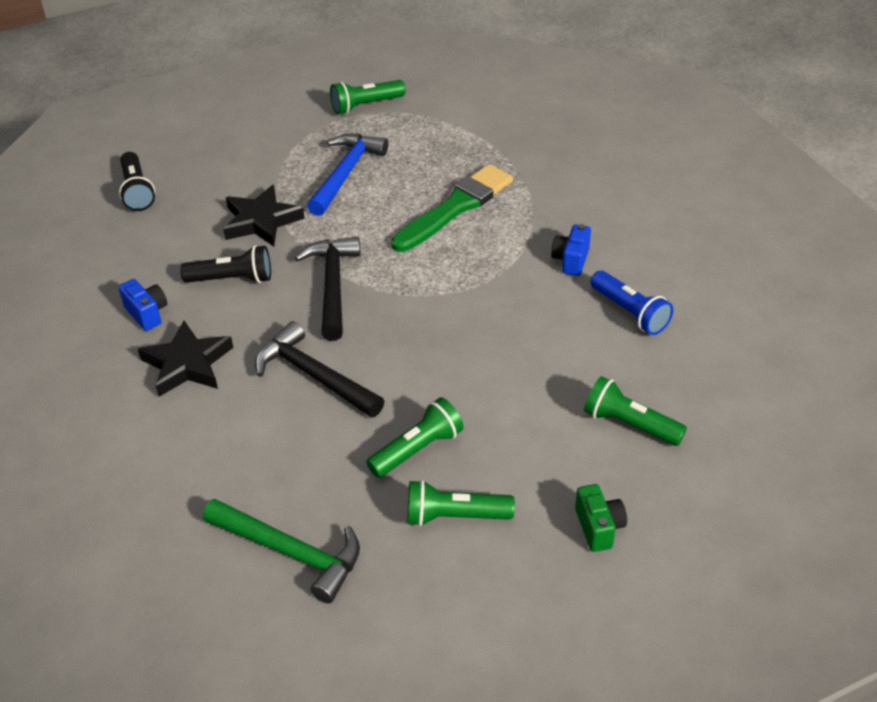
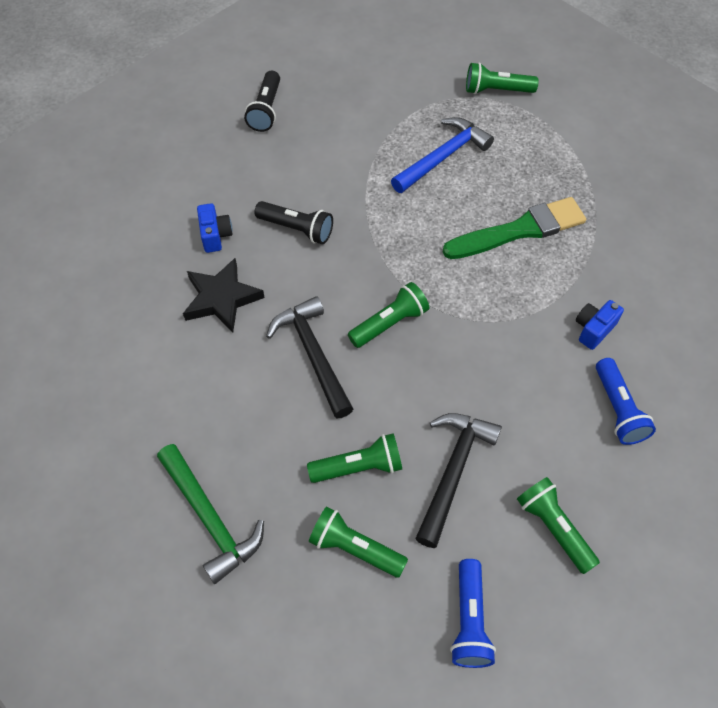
camera: 25 degrees right, 15 degrees up
black star [223,185,305,247] -> none
black hammer [295,237,360,341] -> black hammer moved to [415,413,502,548]
green camera [575,484,627,552] -> blue flashlight [450,559,496,668]
none -> green flashlight [348,282,429,348]

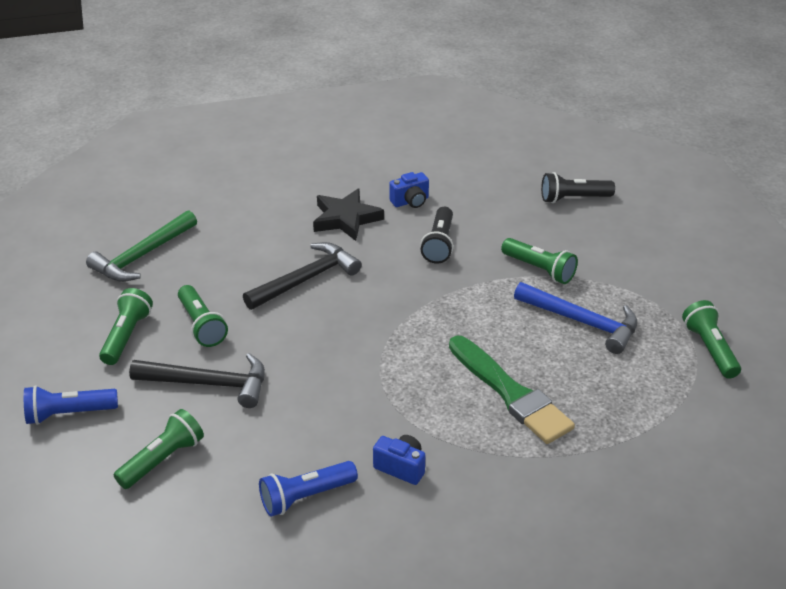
camera: 75 degrees right, 20 degrees down
green flashlight [348,282,429,348] -> green flashlight moved to [501,238,578,284]

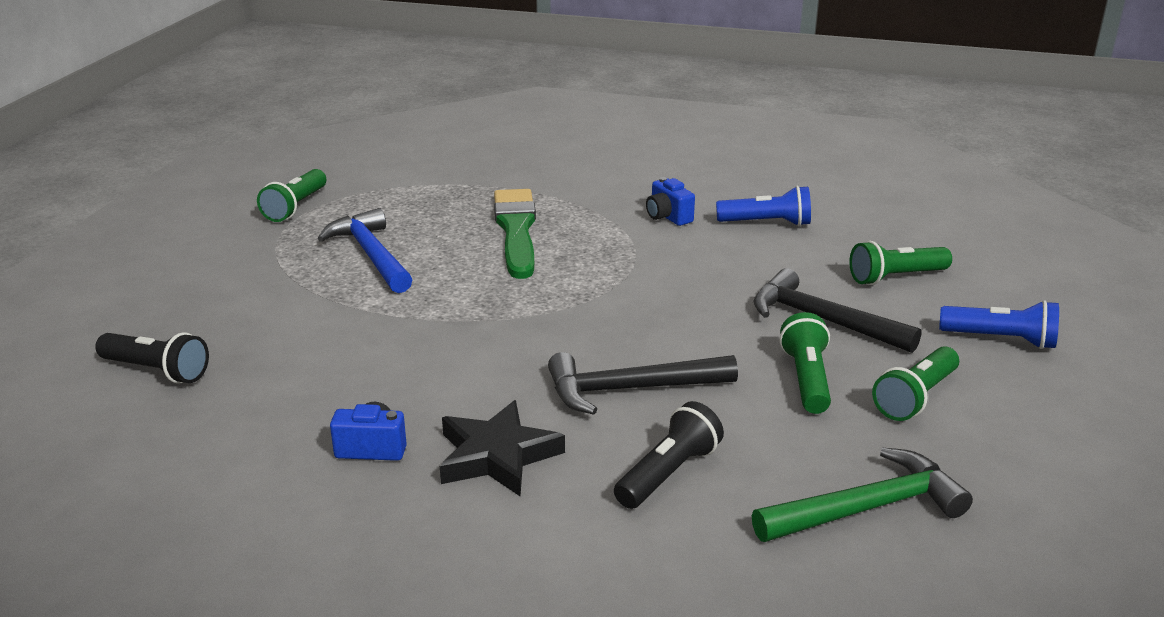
camera: 150 degrees left, 10 degrees down
black flashlight [420,207,453,263] -> black flashlight moved to [614,401,724,509]
green flashlight [501,238,578,284] -> none

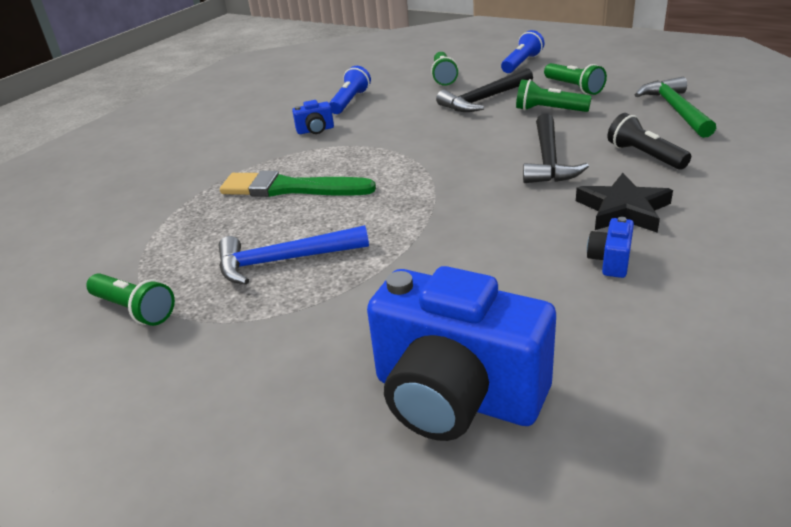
camera: 70 degrees left, 5 degrees up
black flashlight [95,332,209,383] -> blue camera [367,266,556,441]

